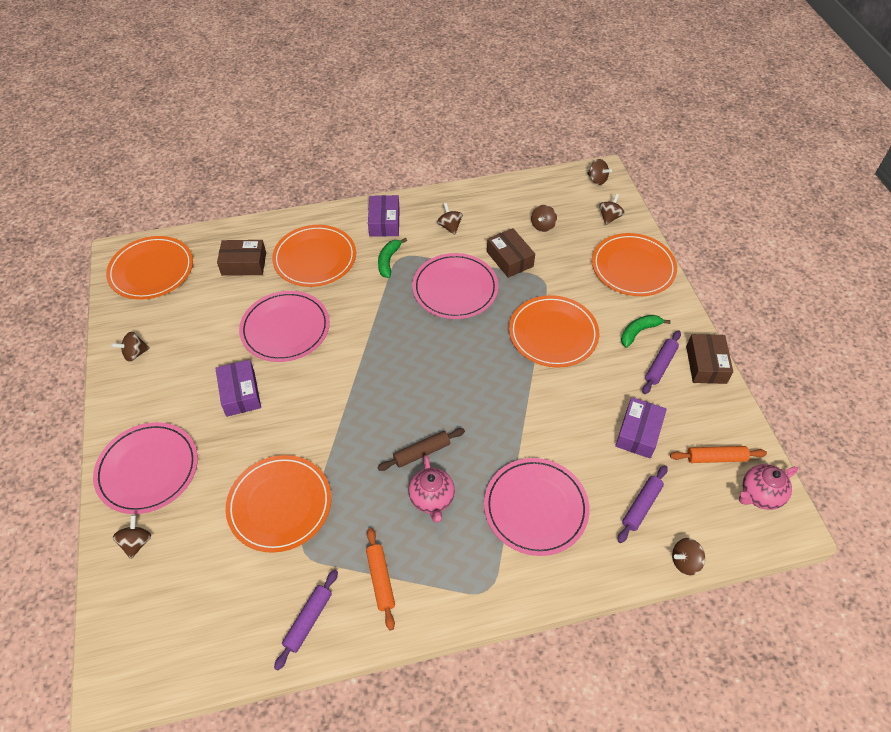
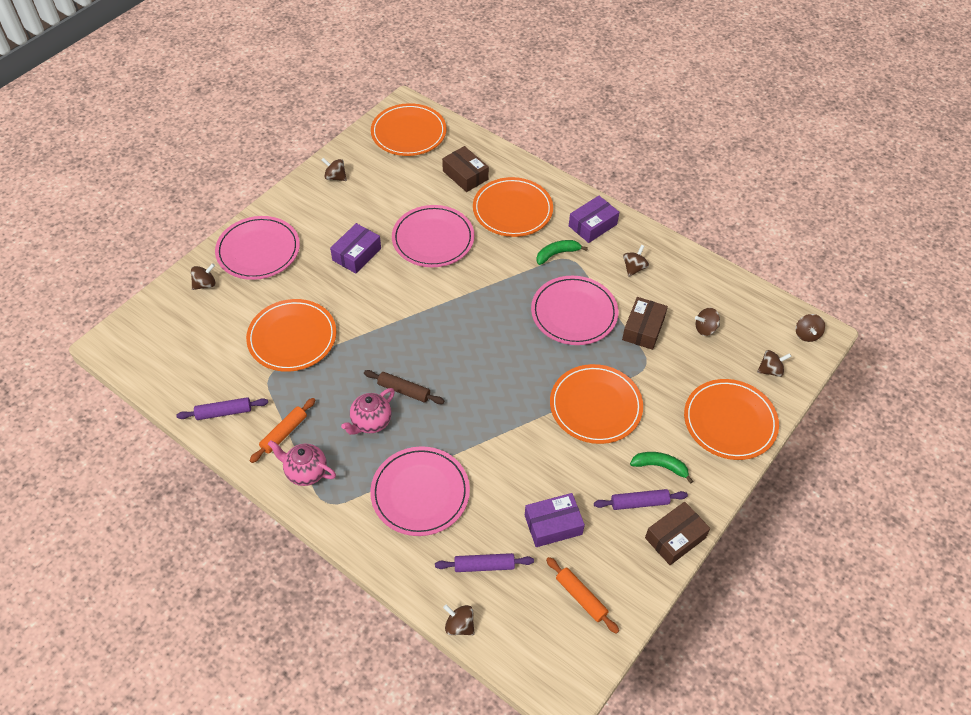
camera: 50 degrees right, 0 degrees up
pink teapot [739,464,798,510] -> pink teapot moved to [268,440,336,486]

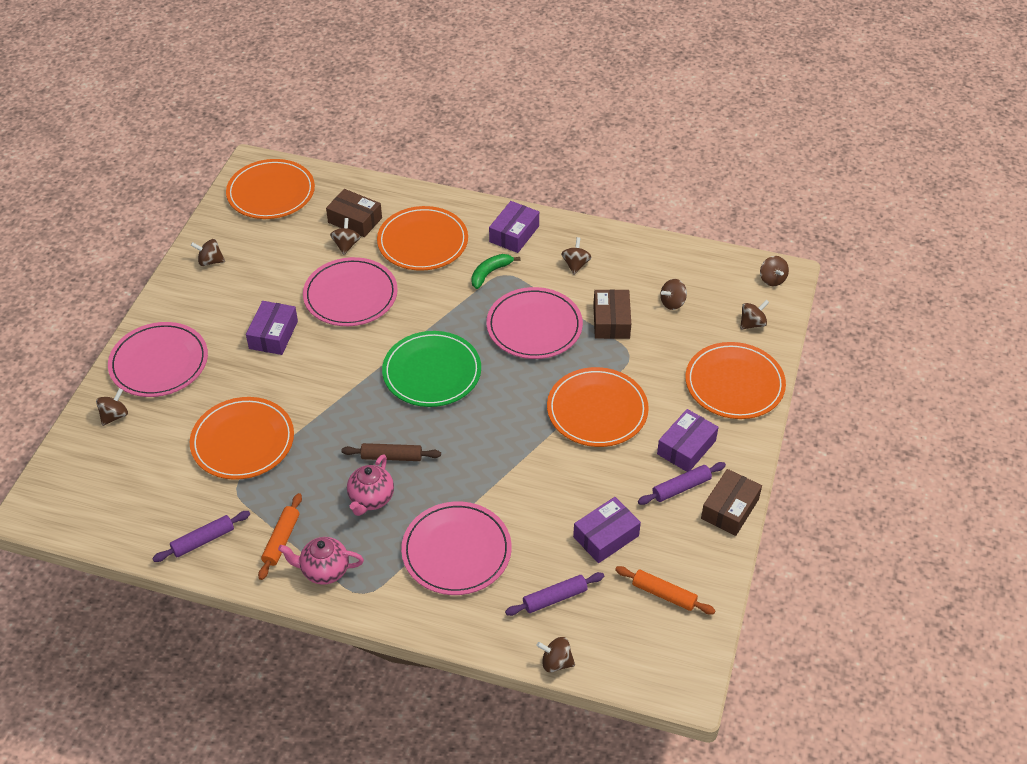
camera: 20 degrees left, 5 degrees down
green banana [630,452,693,484] -> purple box [657,409,719,472]
none -> brown spinning top [330,218,360,255]
none -> green plate [382,331,481,407]

